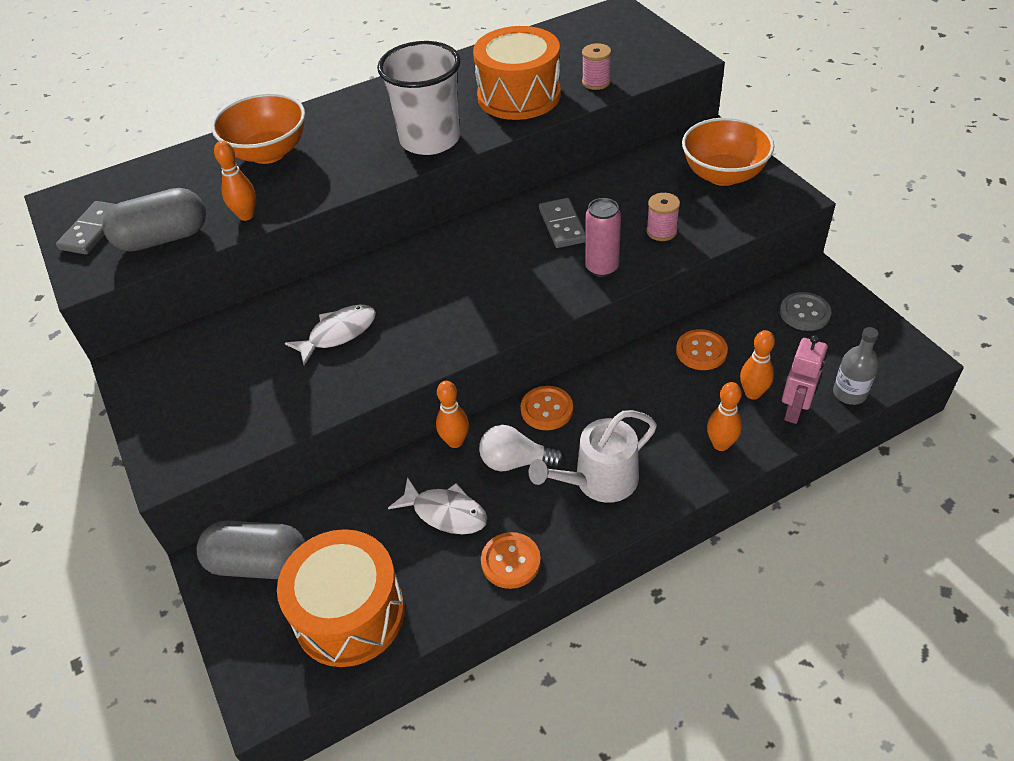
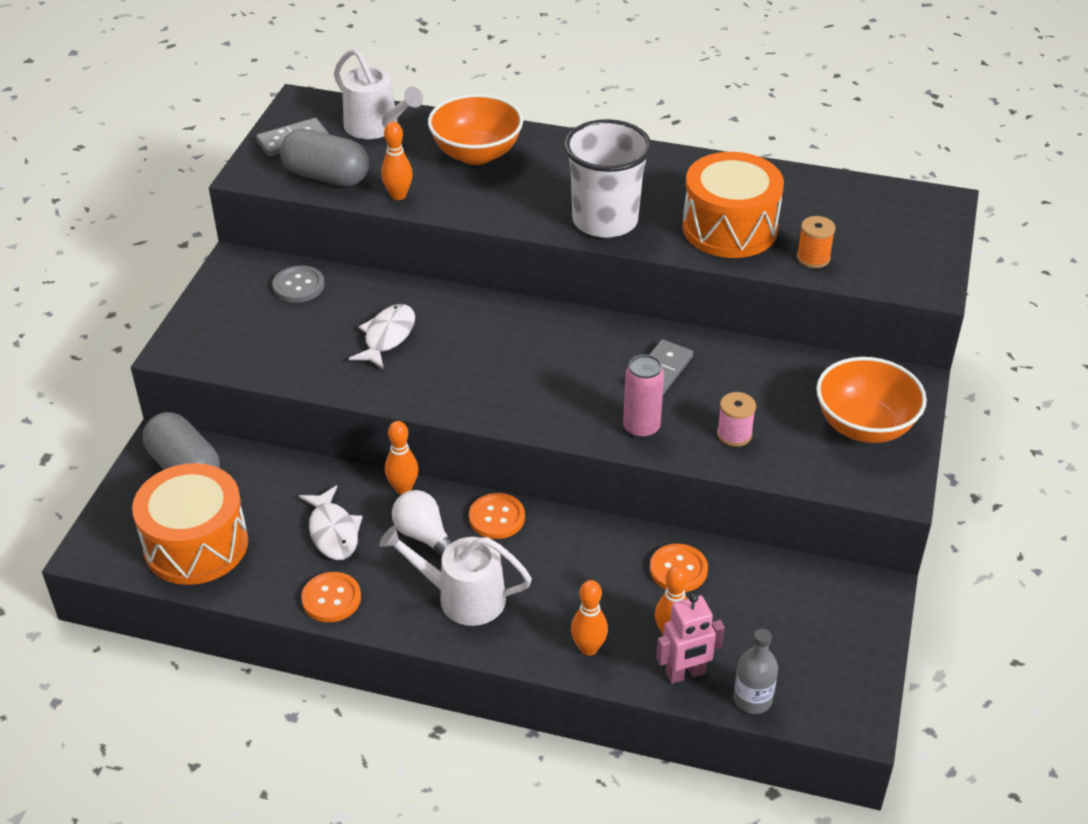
camera: 40 degrees right, 5 degrees down
white fish [285,305,376,365] -> white fish turned 75 degrees counterclockwise [349,304,415,369]
pink spool [582,43,611,90] -> orange spool [797,216,835,268]
grey button [780,292,831,331] -> grey button moved to [273,265,325,303]
none -> white watering can [334,49,423,139]

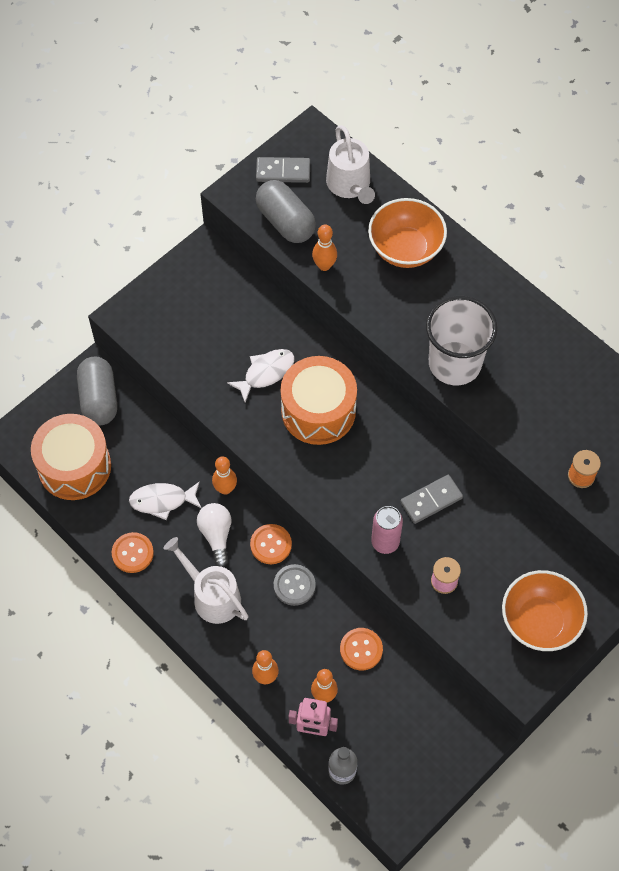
camera: 30 degrees right, 20 degrees up
grey button [273,265,325,303] -> grey button moved to [274,564,316,606]
white fish [299,485,363,560] -> white fish turned 75 degrees clockwise [129,481,201,520]
orange drum [682,152,784,258] -> orange drum moved to [281,356,357,445]

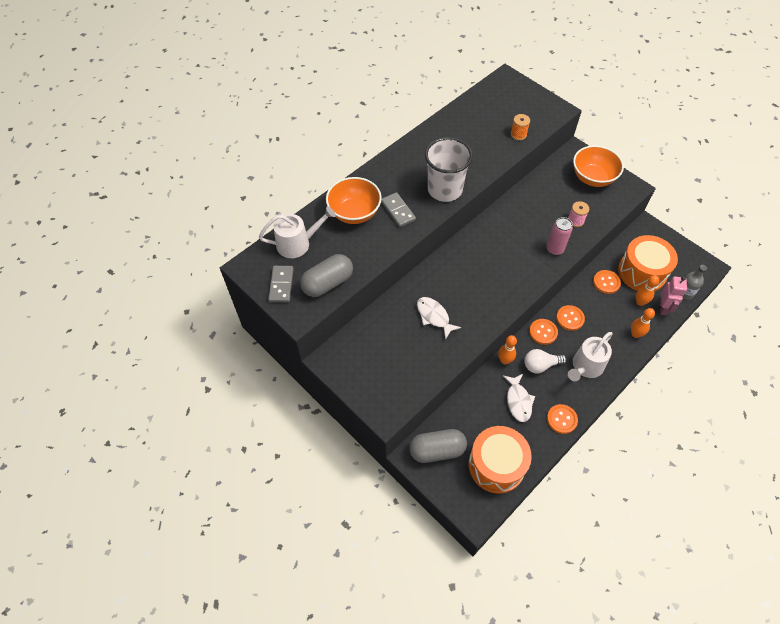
camera: 90 degrees left, 5 degrees down
grey button [274,564,316,606] -> orange button [556,305,585,331]
orange drum [281,356,357,445] -> orange drum moved to [618,235,678,291]
orange bowling pin [312,224,337,271] -> none
grey domino [400,475,463,524] -> grey domino moved to [381,192,416,227]

